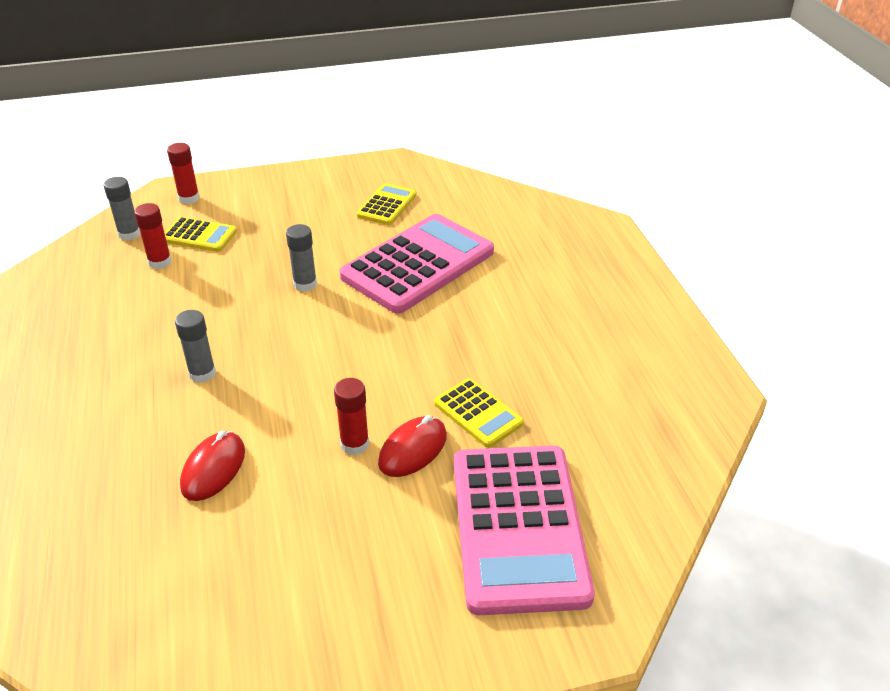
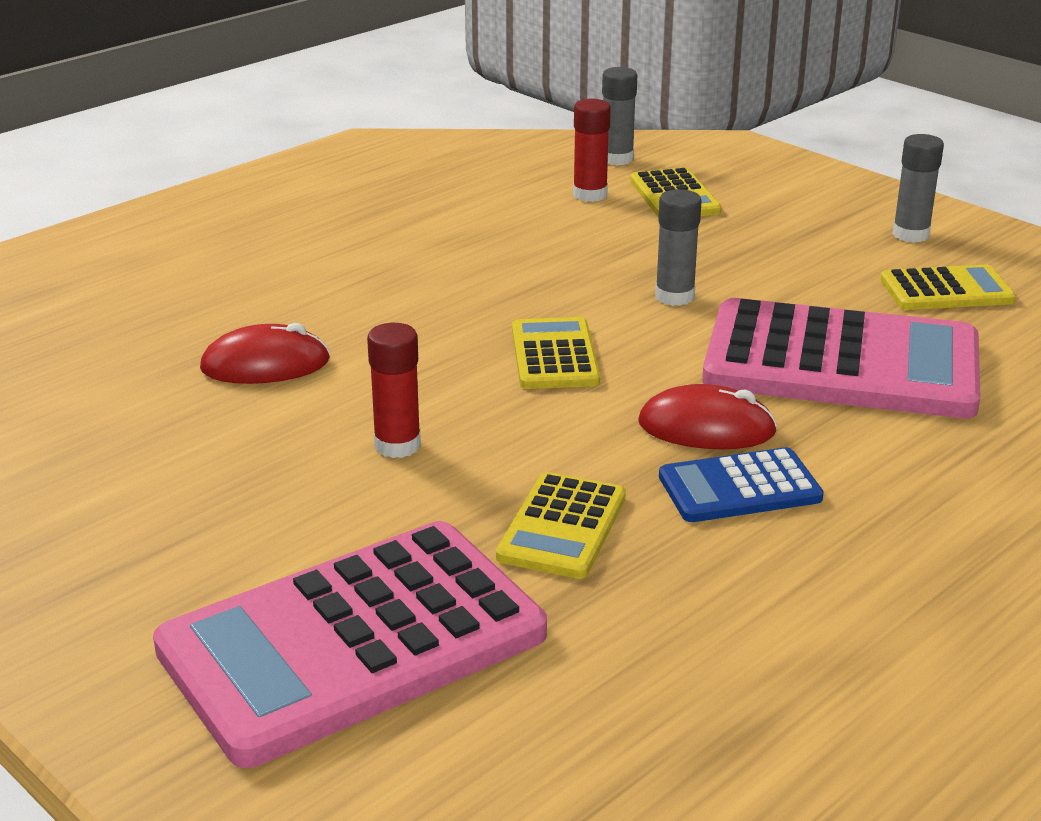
camera: 60 degrees right, 10 degrees down
red glue stick [167,143,200,204] -> none
grey glue stick [175,310,216,383] -> grey glue stick moved to [892,134,944,243]
red mouse [378,415,447,477] -> red mouse moved to [638,384,777,449]
none -> yellow calculator [512,317,600,389]
none -> blue calculator [659,447,824,522]

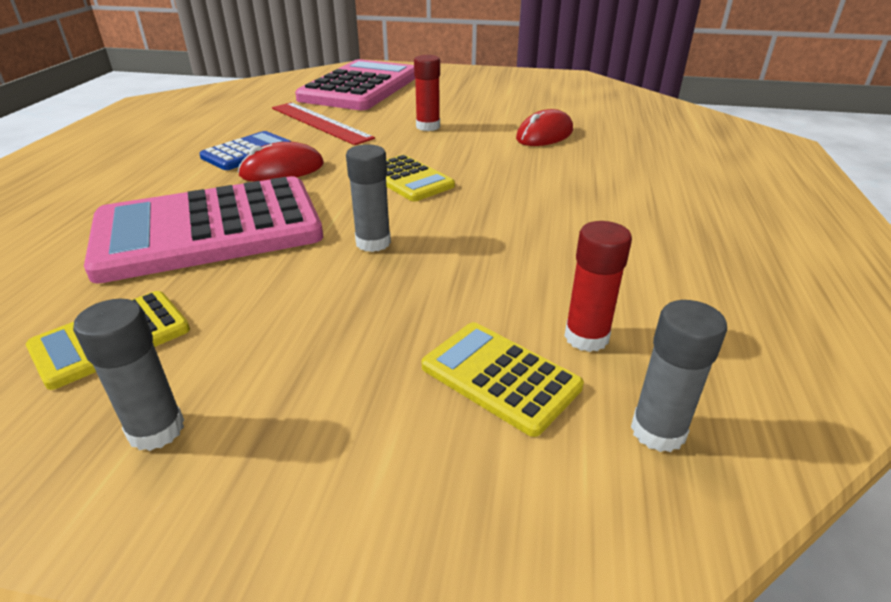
camera: 145 degrees right, 5 degrees up
yellow calculator [496,472,626,579] -> red ruler [272,102,375,145]

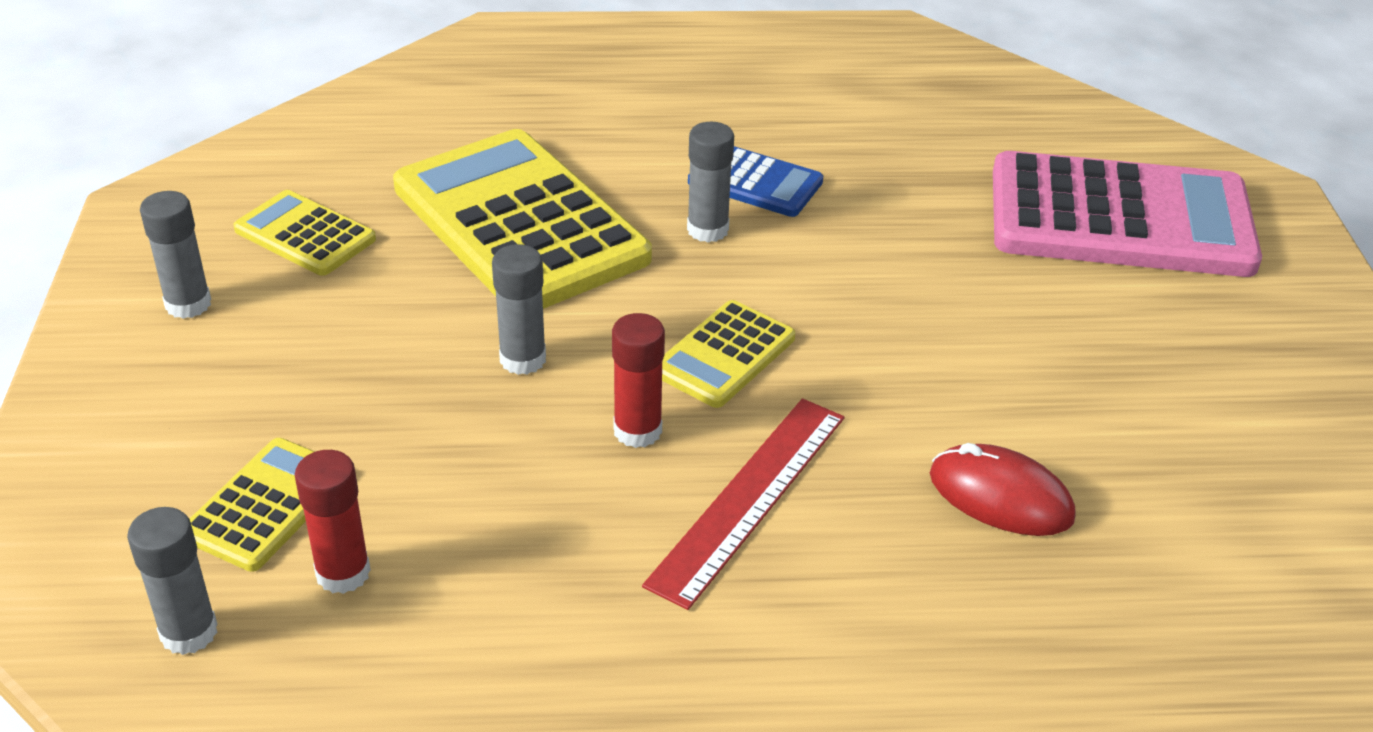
camera: 75 degrees right, 5 degrees up
pink calculator [84,176,323,283] -> yellow calculator [393,129,652,309]
red mouse [238,142,324,182] -> grey glue stick [687,122,734,242]
red ruler [272,102,375,145] -> red ruler moved to [642,399,844,610]
red glue stick [414,55,440,131] -> red glue stick moved to [612,313,665,448]

